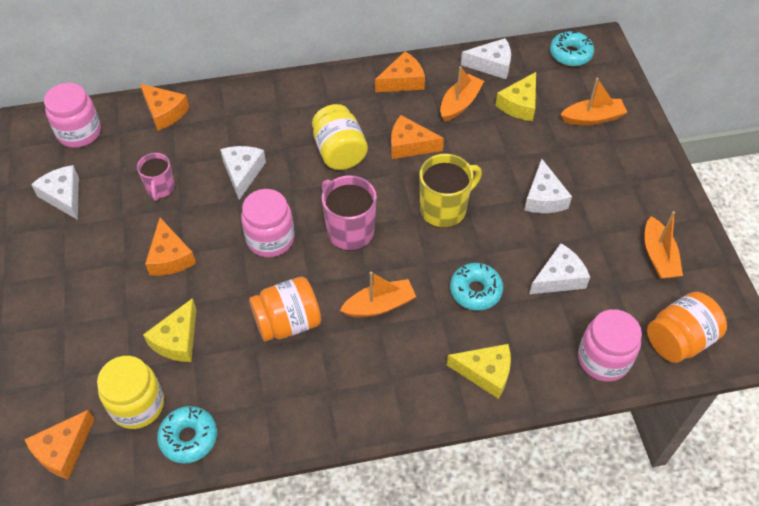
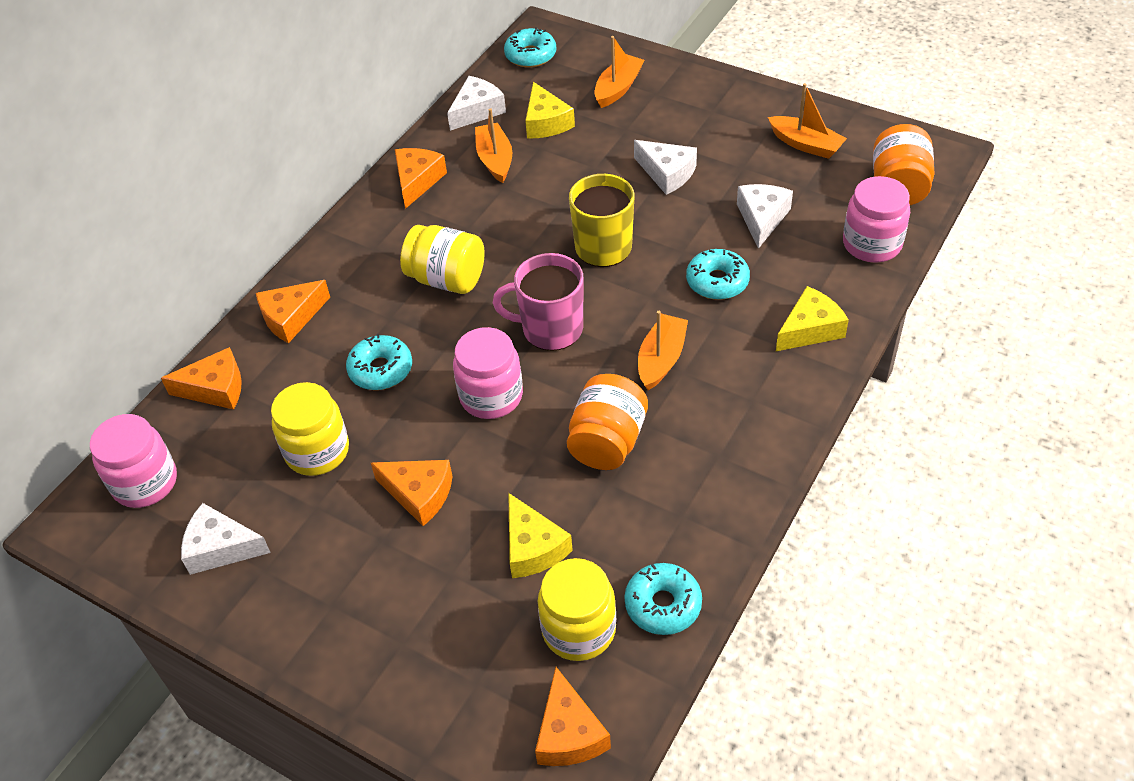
camera: 45 degrees left, 5 degrees down
pink mug [137,153,175,201] -> yellow jar [271,382,349,476]
white cheese [220,146,266,200] -> turquoise donut [346,334,412,390]
orange cheese [391,115,444,159] -> orange cheese moved to [256,280,330,343]

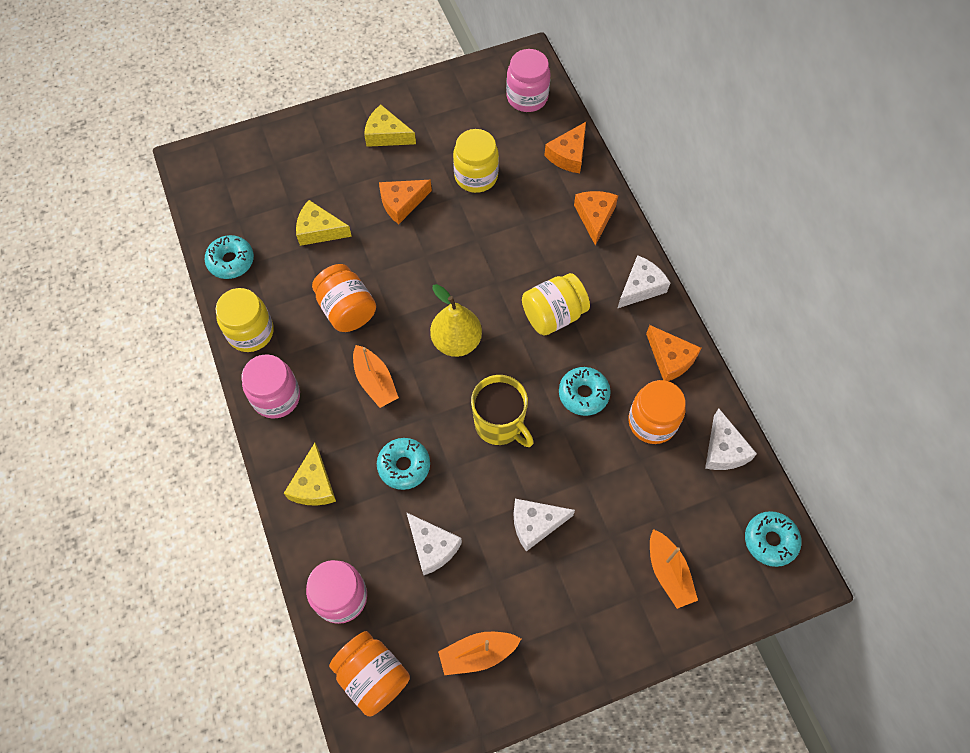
camera: 125 degrees right, 15 degrees up
white cheese [181,503,271,575] -> white cheese moved to [617,255,670,309]
turquoise donut [346,334,412,390] -> turquoise donut moved to [559,367,611,416]
pink jar [453,327,523,419] -> pink jar moved to [242,354,300,419]
orange boat [475,108,512,183] -> orange jar [628,380,686,444]
pink mug [493,253,584,351] -> yellow pear [430,284,482,357]
yellow cheese [525,82,575,139] -> yellow cheese moved to [364,105,416,147]
orange cheese [535,667,611,766] -> none
yellow jar [538,558,616,661] -> yellow jar moved to [216,288,274,352]

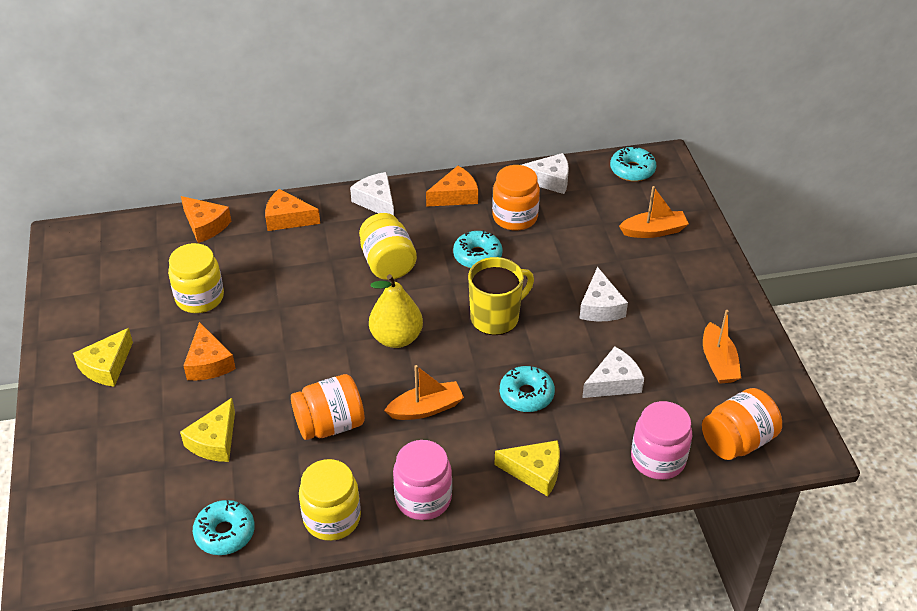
camera: 80 degrees left, 20 degrees down
pink jar [506,49,551,112] -> none

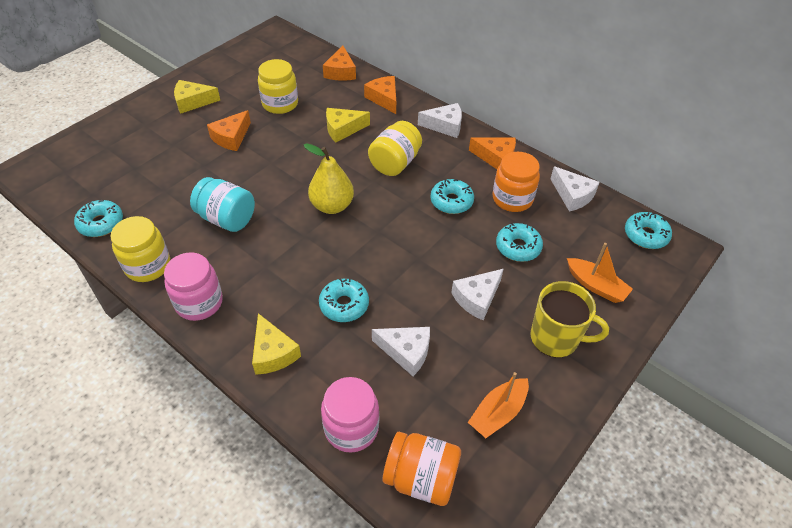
camera: 50 degrees right, 5 degrees up
yellow cheese [180,398,235,462] -> yellow cheese moved to [326,108,370,142]
orange jar [291,374,365,440] -> turquoise jar [190,177,255,232]
white cheese [350,172,394,216] -> white cheese turned 75 degrees clockwise [418,103,462,138]
orange boat [384,365,464,420] -> none
yellow mug [468,257,534,335] -> yellow mug moved to [530,281,609,358]
none -> turquoise donut [496,223,543,262]

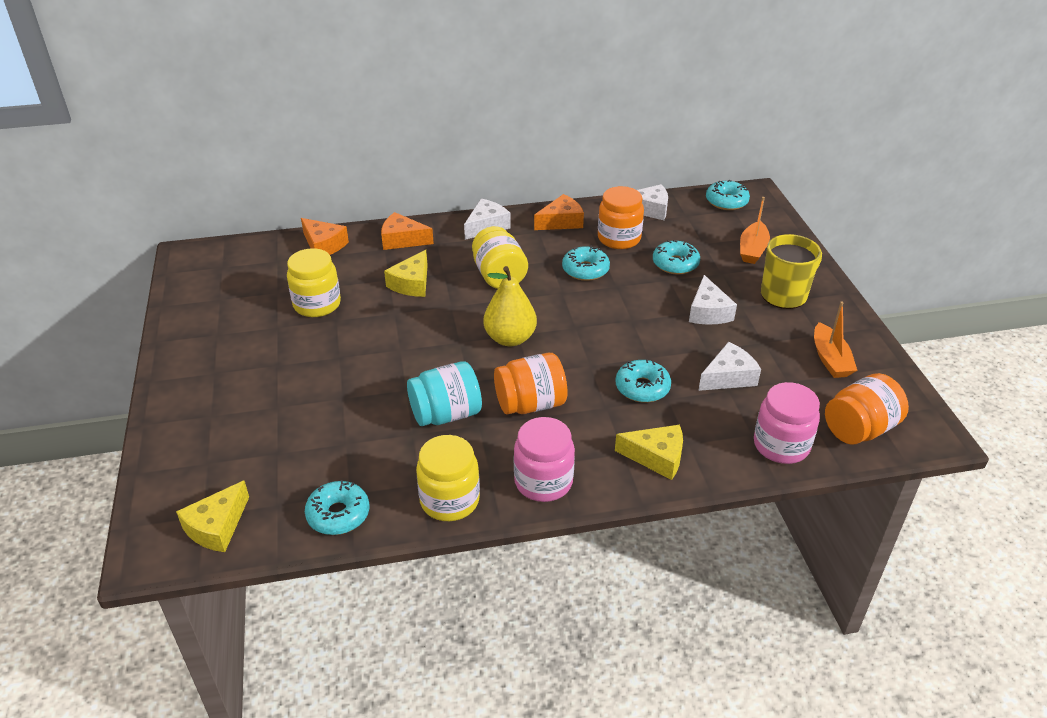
camera: 50 degrees left, 10 degrees down
yellow cheese [174,80,220,114] -> yellow cheese moved to [176,480,249,552]
orange cheese [207,110,251,151] -> none
orange boat [567,243,633,303] -> orange boat turned 120 degrees clockwise [740,197,770,264]
none -> orange jar [494,353,568,414]

